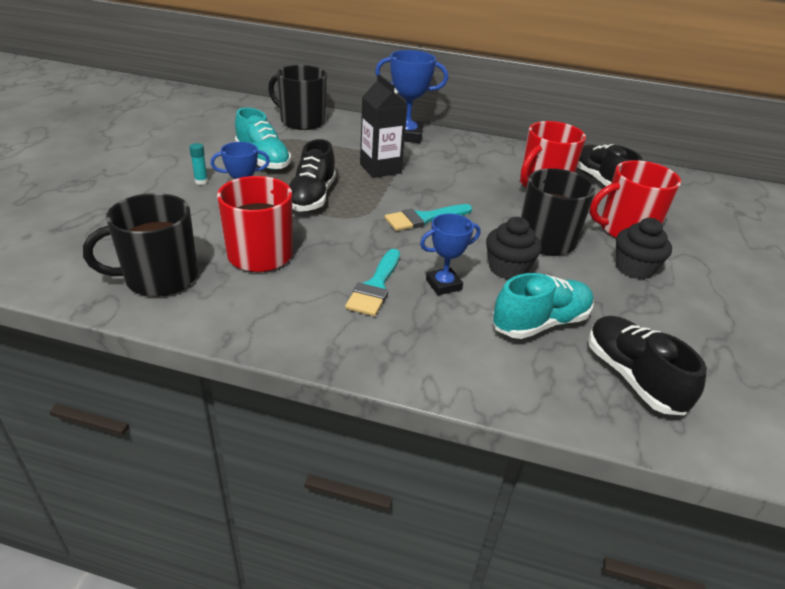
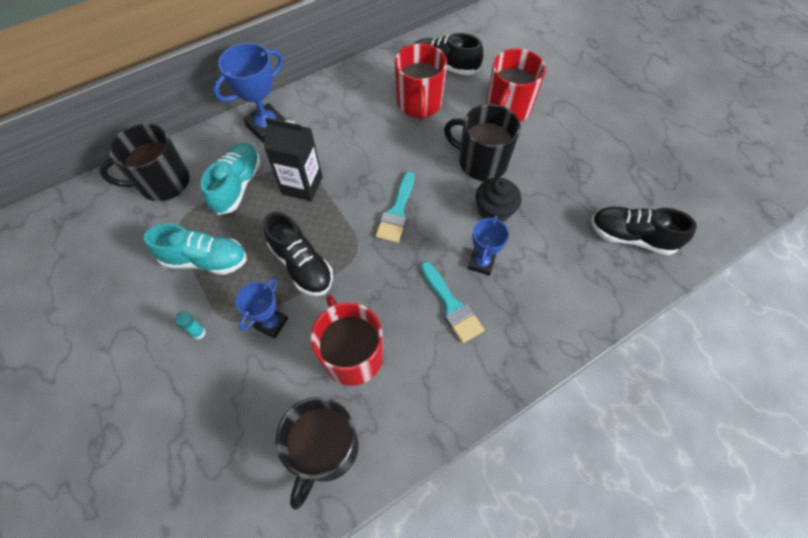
camera: 45 degrees left, 25 degrees up
turquoise shoe [492,273,594,339] -> turquoise shoe moved to [200,143,261,215]
black cupcake [616,218,672,279] -> none

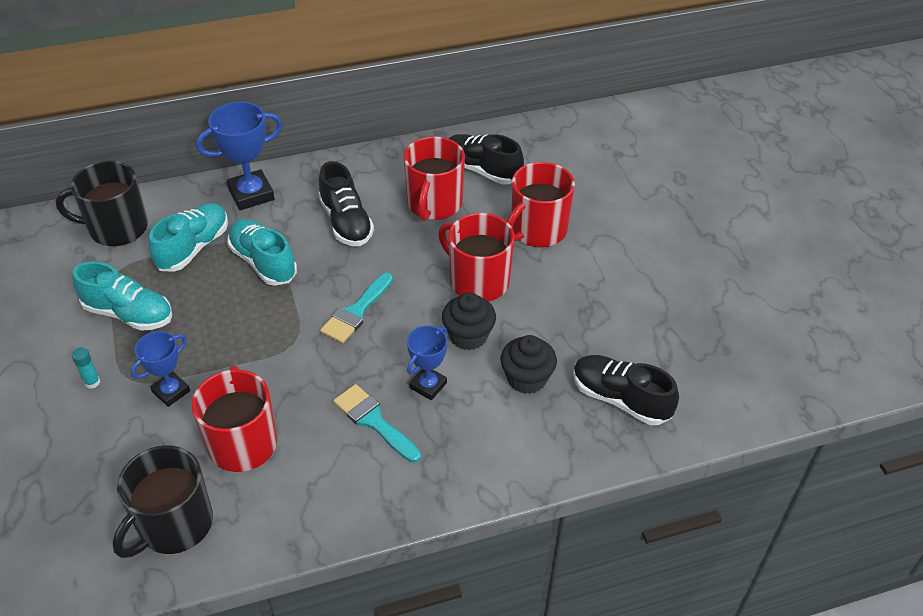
camera: 15 degrees right, 15 degrees down
black carton [264,117,323,201] -> turquoise shoe [227,219,297,286]
black shoe [264,212,333,296] -> black shoe moved to [318,161,374,246]
turquoise brush [421,261,484,343] -> turquoise brush turned 150 degrees clockwise [333,384,421,463]
black mug [444,104,520,181] -> red mug [438,213,515,302]
none -> black cupcake [501,335,557,394]

